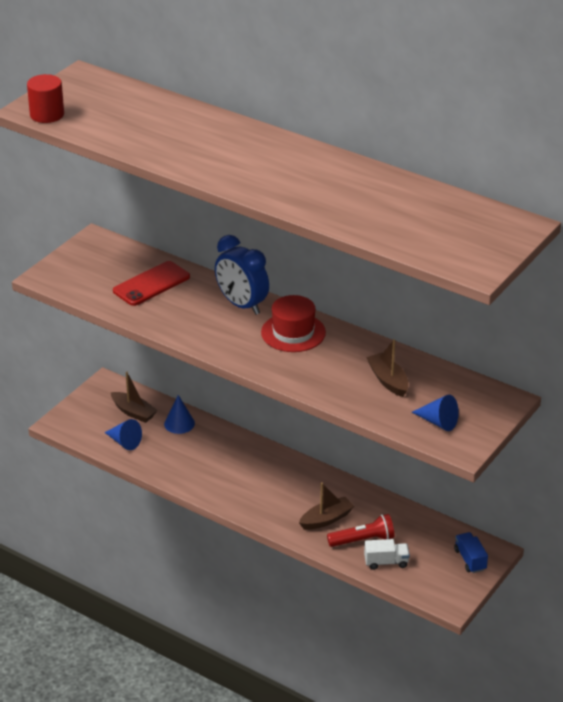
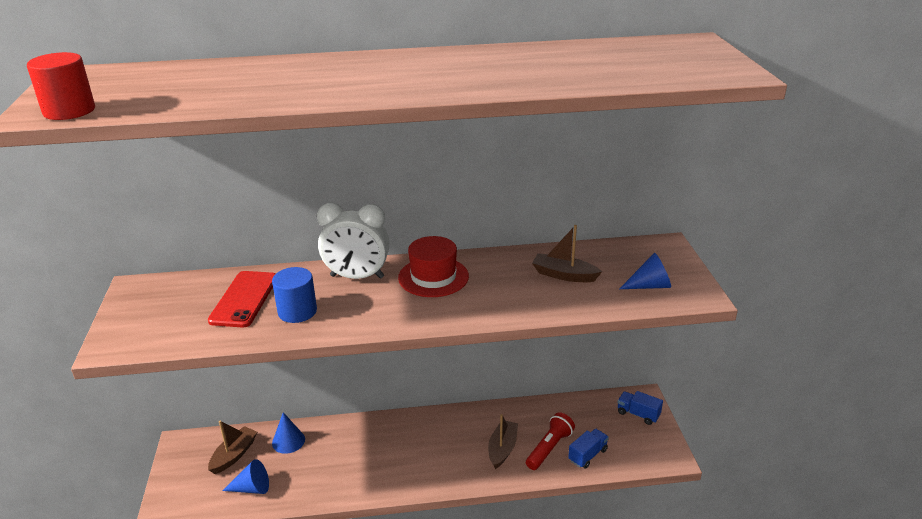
camera: 40 degrees left, 5 degrees down
brown boat [111,372,158,423] -> brown boat turned 60 degrees counterclockwise [208,420,257,474]
blue clock [215,235,269,315] -> white clock [317,202,390,279]
white truck [364,539,410,570] -> blue truck [568,429,609,469]
none -> blue cylinder [272,267,317,323]

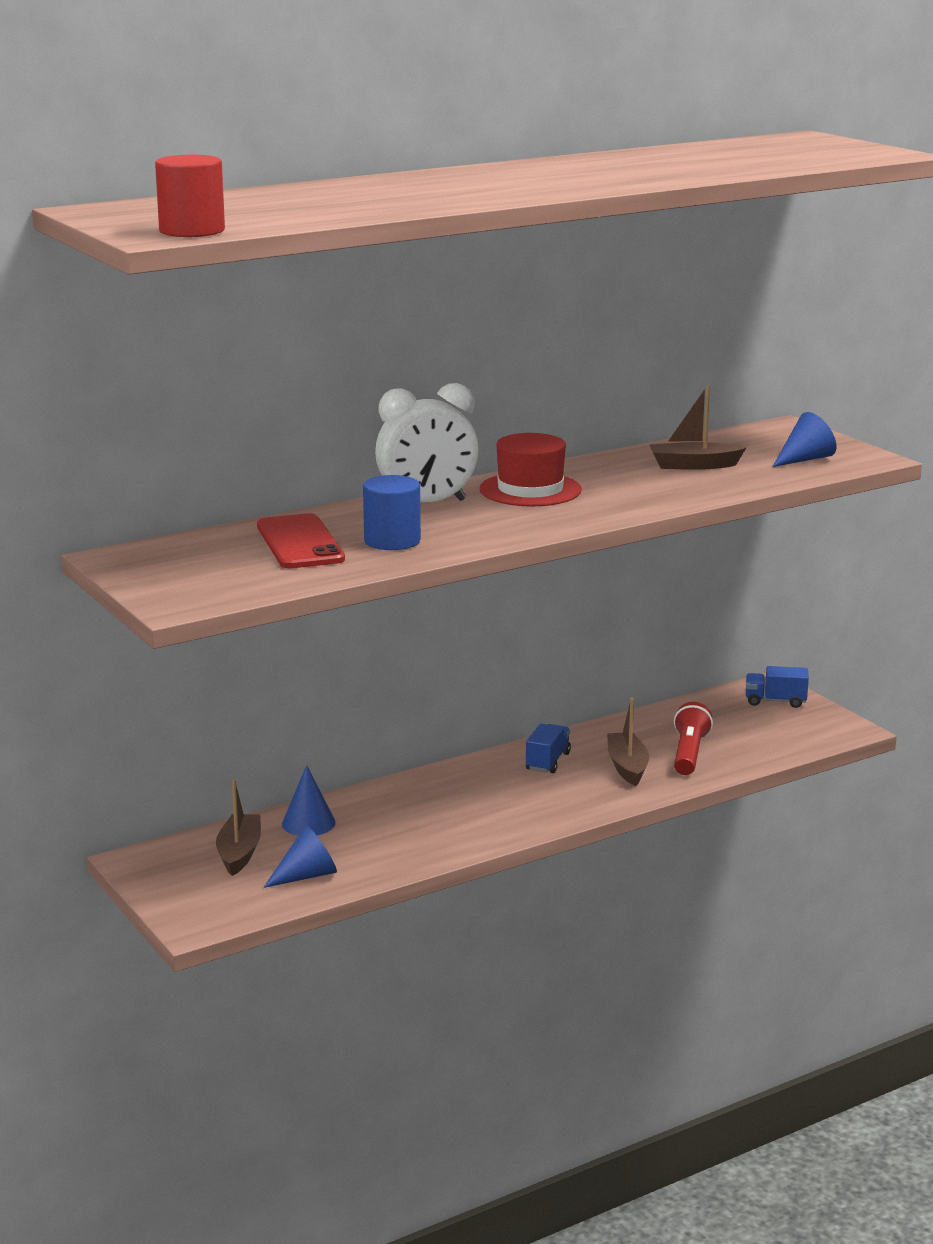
camera: 25 degrees left, 10 degrees down
blue truck [568,429,609,469] -> blue truck moved to [526,724,571,773]

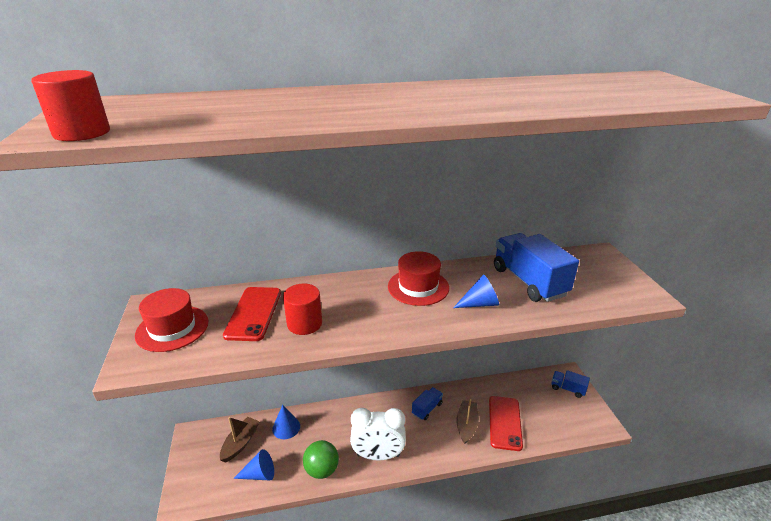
camera: 20 degrees right, 10 degrees up
blue cylinder [363,475,421,550] -> red cylinder [283,284,322,335]
white clock [375,383,478,502] -> white clock moved to [350,408,406,460]
brown boat [650,385,747,470] -> blue truck [494,233,579,302]
red flashlight [674,702,713,775] -> red phone [489,396,523,451]
blue cone [772,412,837,467] -> blue cone moved to [453,274,499,308]
none -> red hat [135,288,208,352]
none -> green ball [303,440,339,479]

